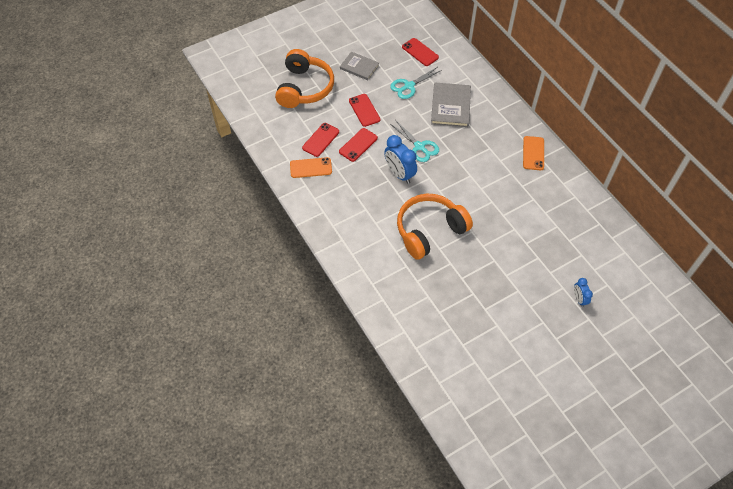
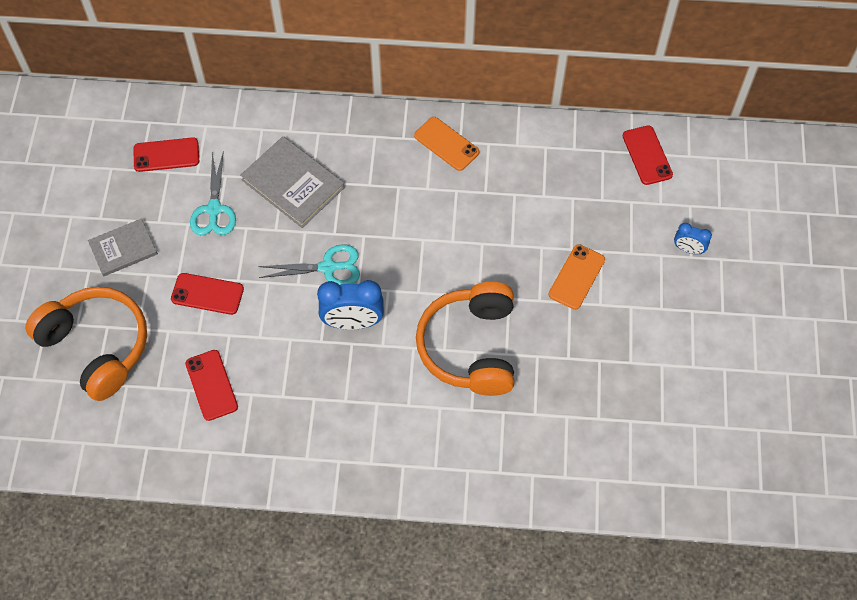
camera: 55 degrees left, 5 degrees up
orange phone [290,157,332,178] -> orange phone moved to [548,244,605,310]
red phone [339,128,378,162] -> red phone moved to [623,125,673,185]

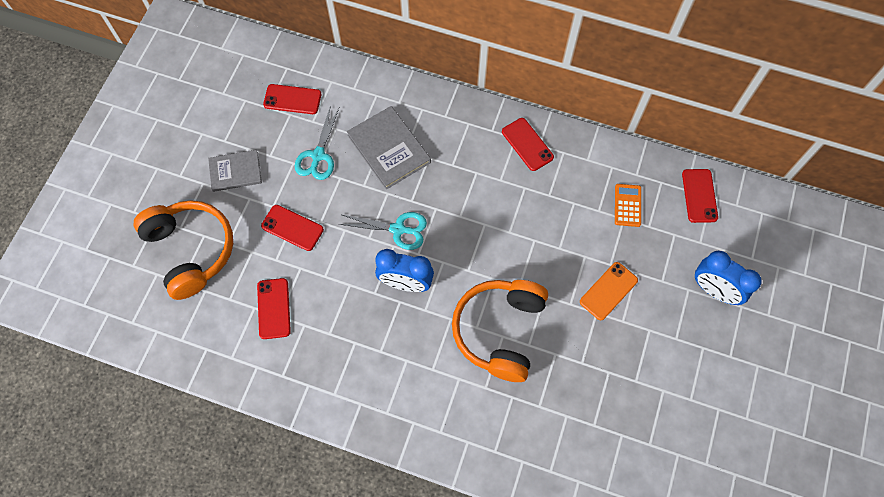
camera: 15 degrees right, 5 degrees up
orange phone [414,117,479,171] -> red phone [502,118,554,171]
blue clock [674,223,712,254] -> blue clock [695,251,762,305], size x1.81
none -> orange calculator [615,184,641,227]

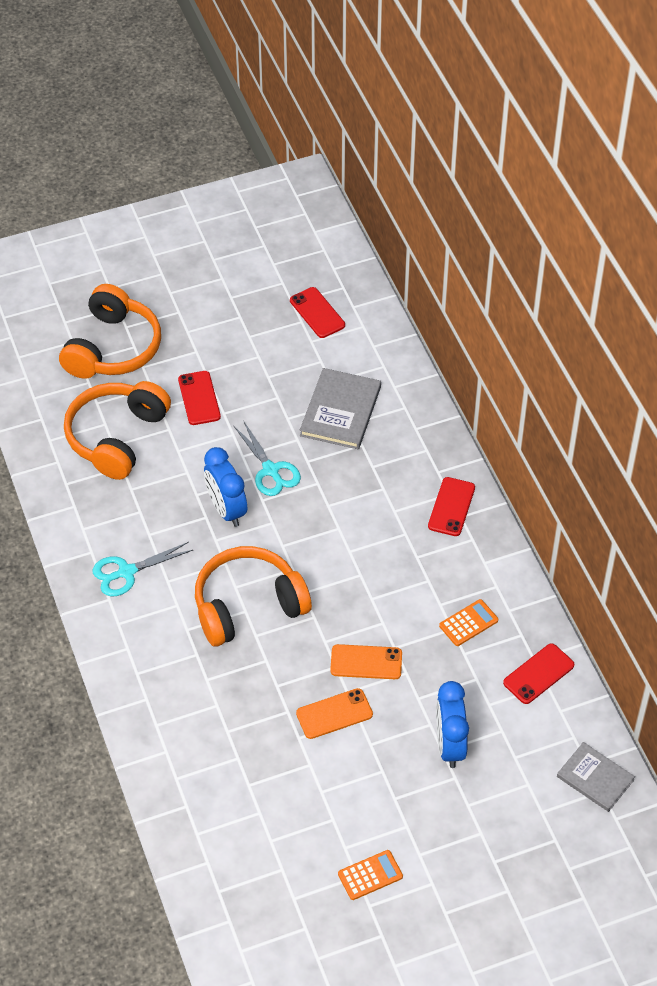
camera: 50 degrees right, 15 degrees down
grey book [208,150,262,192] -> grey book moved to [557,742,635,812]
red phone [257,278,291,339] -> orange headphones [64,381,171,480]
turquoise scissors [295,108,339,180] -> turquoise scissors moved to [93,542,193,596]
none -> orange phone [296,688,373,739]
none -> orange calculator [338,850,403,900]

